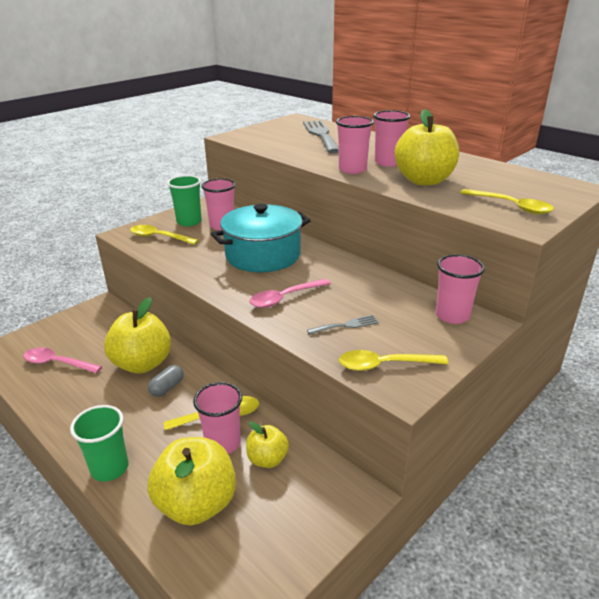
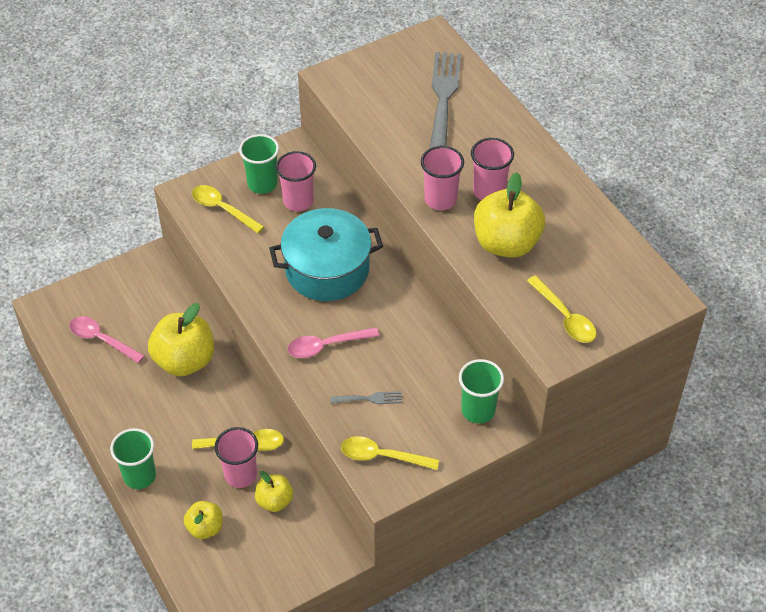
camera: 15 degrees right, 20 degrees up
yellow apple [147,437,236,526] -> yellow apple [184,501,223,539], size x0.55
grey capsule [148,365,184,397] -> none
pink cup [436,254,485,324] -> green cup [459,359,504,424]

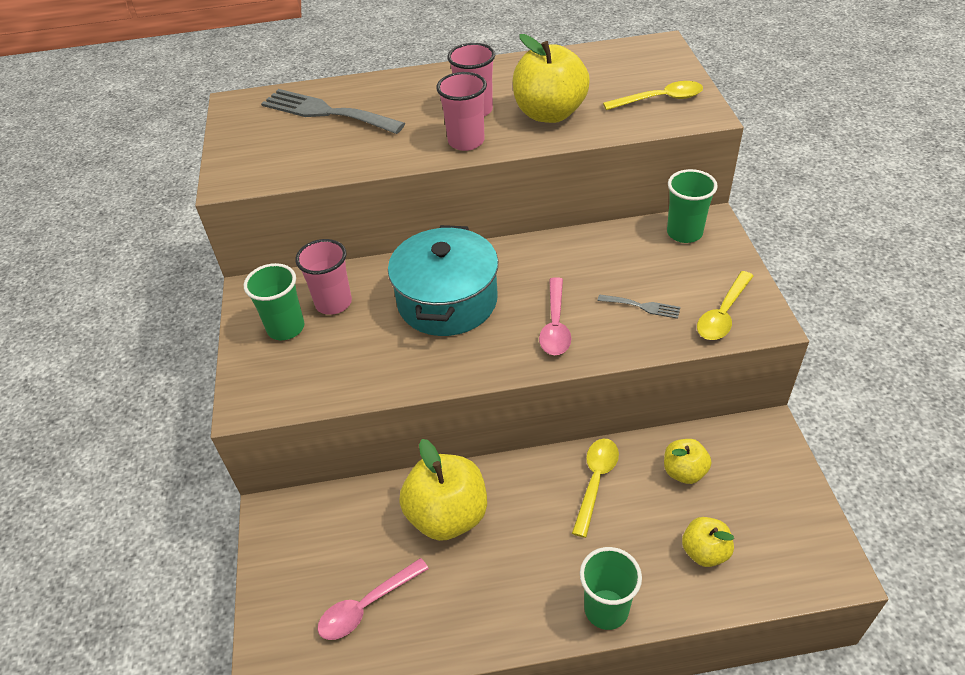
camera: 65 degrees left, 5 degrees down
yellow spoon [192,185,264,233] -> none
pink cup [214,427,258,488] -> none
grey fork [331,391,402,404] -> grey fork turned 90 degrees clockwise [598,294,680,319]

